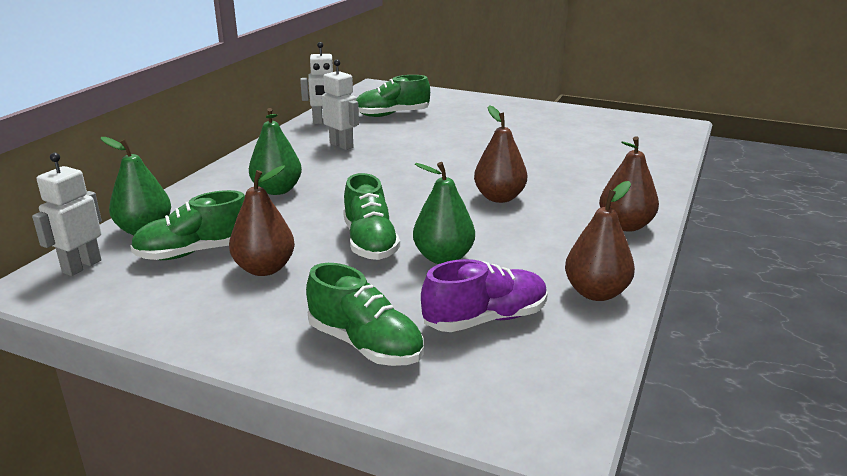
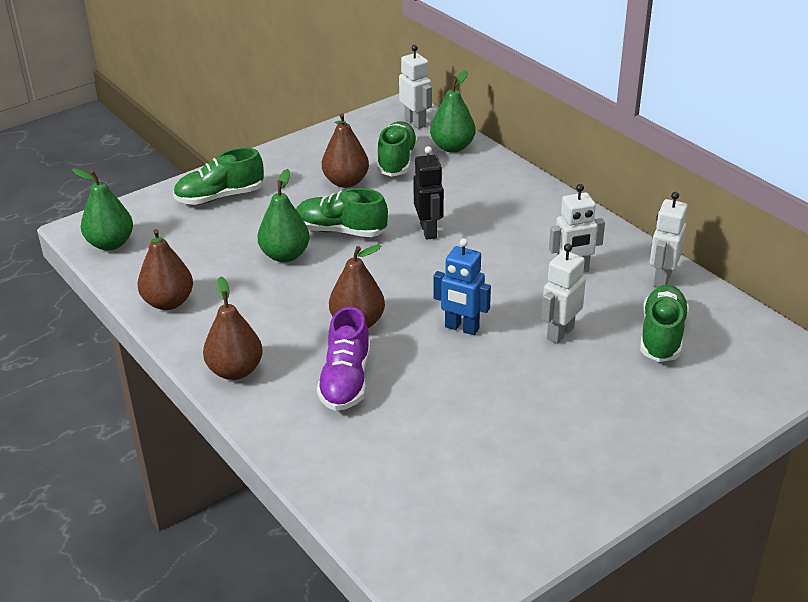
camera: 120 degrees right, 10 degrees up
green pear [249,108,302,195] -> green pear moved to [72,168,133,251]
purple shoe [421,259,548,332] -> purple shoe moved to [317,307,370,411]
none -> black robot [413,146,444,240]
none -> blue robot [433,238,491,335]
none -> white robot [542,244,586,344]

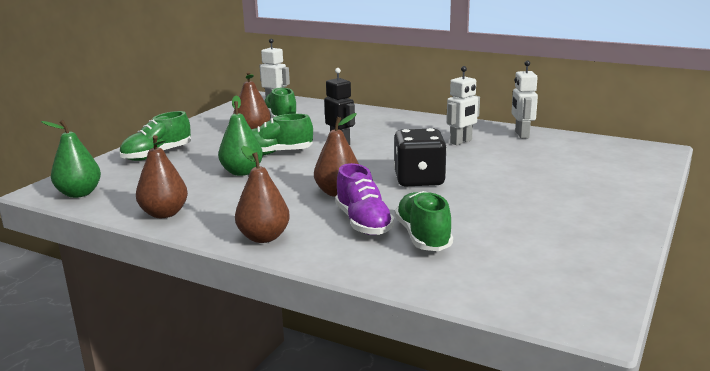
camera: 25 degrees left, 15 degrees down
green pear [430,70,475,153] -> none
blue robot [433,238,491,335] -> black dice [394,128,447,186]
white robot [542,244,586,344] -> none
green shoe [640,285,689,362] -> green shoe moved to [395,191,453,251]

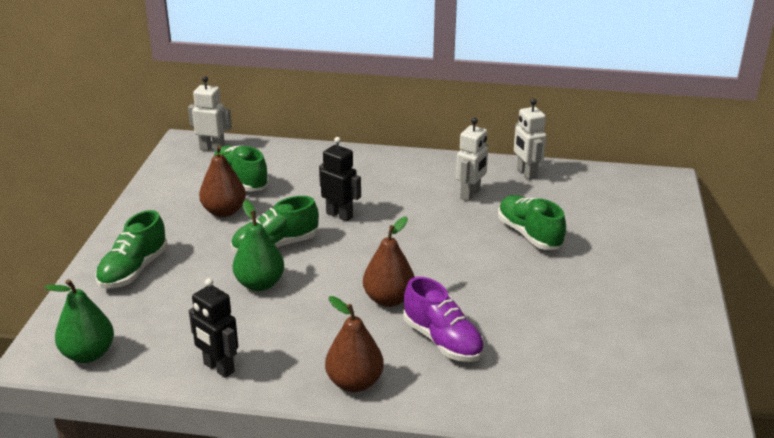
camera: 20 degrees left, 10 degrees up
brown pear [136,135,188,218] -> black robot [189,278,238,378]
black dice [394,128,447,186] -> none
green shoe [395,191,453,251] -> green shoe moved to [498,195,566,250]

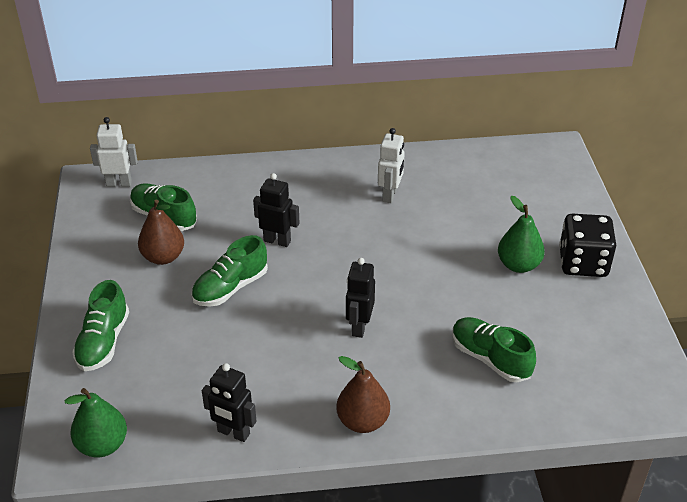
camera: 15 degrees left, 10 degrees up
green pear [233,200,284,291] -> green pear moved to [498,196,545,273]
brown pear [363,217,415,307] -> black robot [346,258,375,338]
purple shoe [403,277,485,362] -> none
green shoe [498,195,566,250] -> green shoe moved to [452,317,536,382]
white robot [514,99,546,180] -> none
none -> black dice [559,214,616,277]

